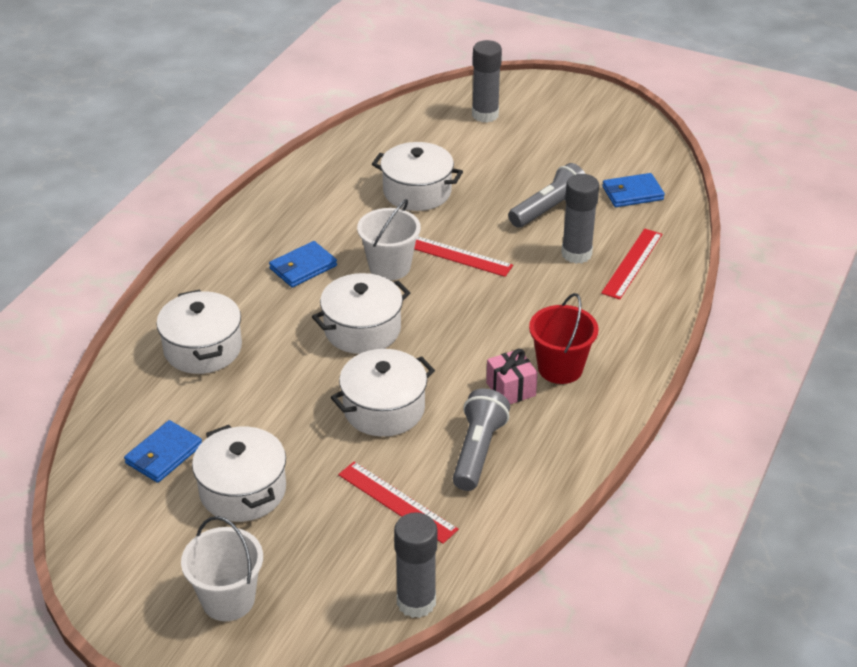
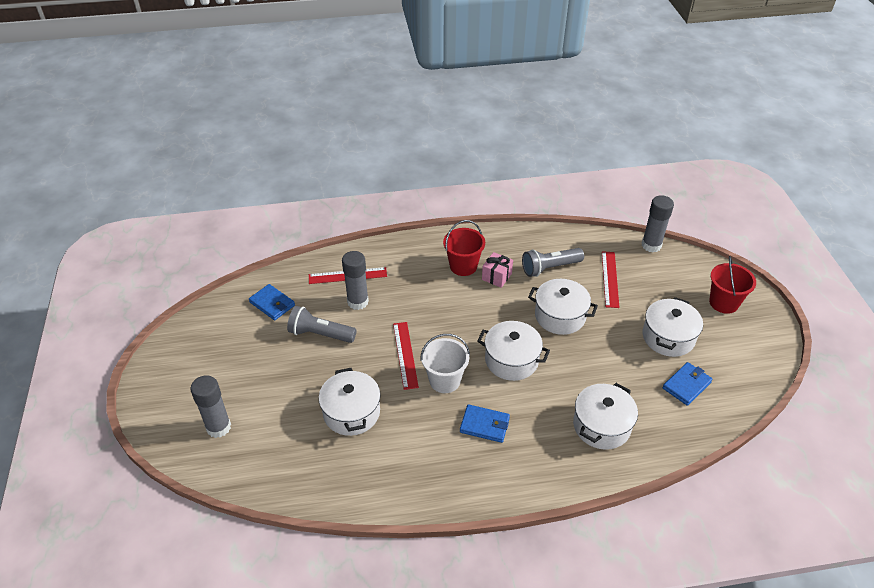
camera: 125 degrees left, 5 degrees up
blue wallet [124,420,202,483] -> blue wallet turned 45 degrees counterclockwise [663,362,713,406]
white bucket [181,516,263,621] -> red bucket [709,256,756,314]

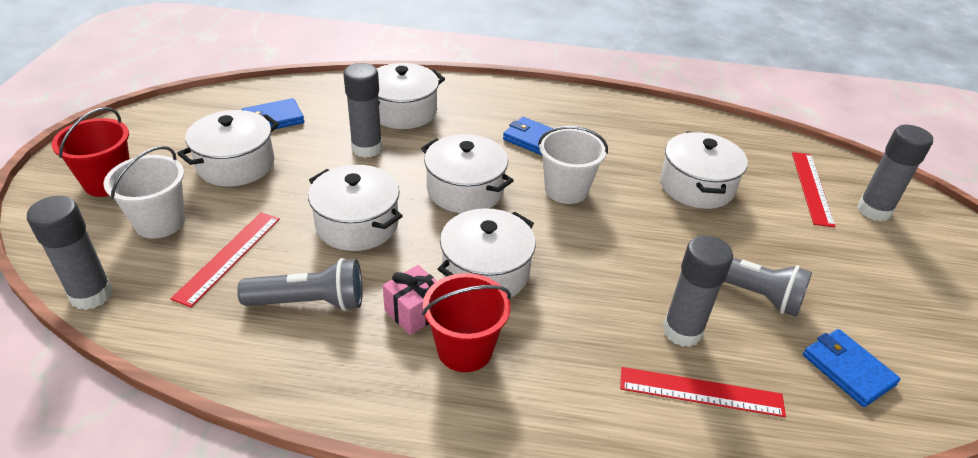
camera: 165 degrees left, 5 degrees down
red ruler [393,322,419,390] -> red ruler moved to [792,152,836,227]
none -> white bucket [103,146,185,238]
none -> grey glue stick [343,63,382,158]
none -> white pot [438,208,536,297]

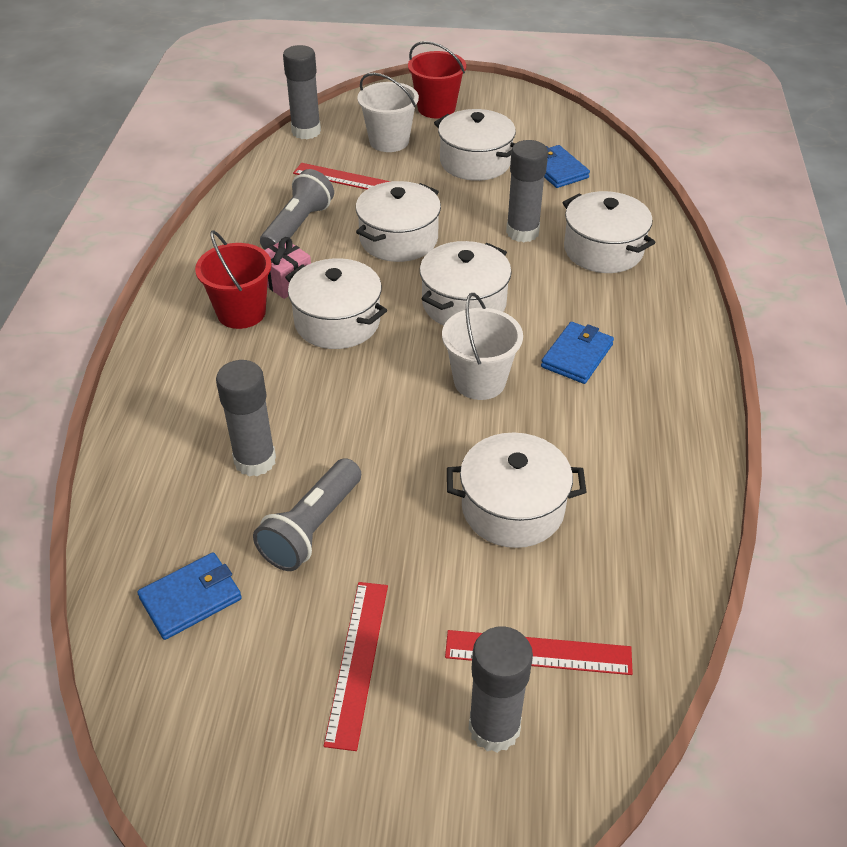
camera: 90 degrees right, 5 degrees up
grey flashlight [237,258,363,311] -> grey flashlight turned 150 degrees counterclockwise [260,169,334,250]
red ruler [620,367,786,417] -> red ruler moved to [324,582,388,751]

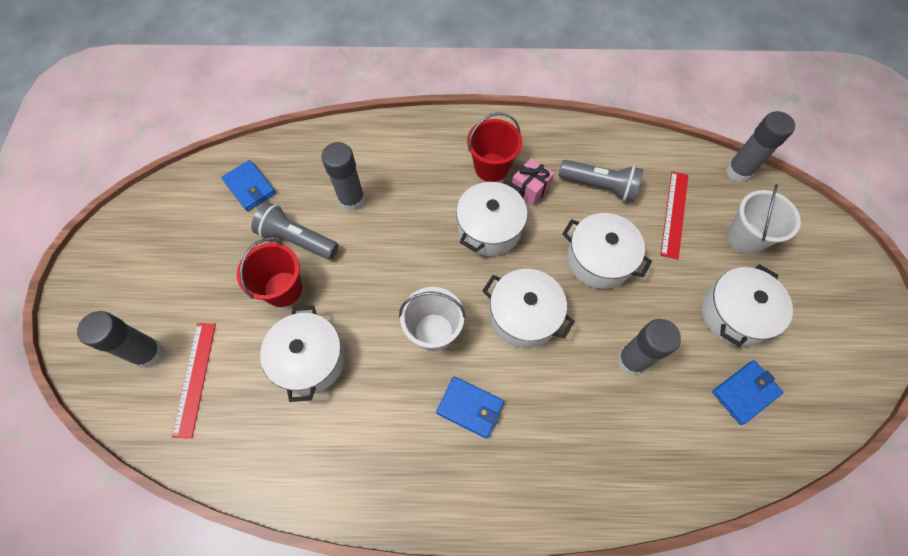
camera: 85 degrees right, 20 degrees up
red ruler [324,582,388,751] -> none
red bucket [408,41,466,118] -> red bucket moved to [237,239,302,307]
white pot [562,191,656,273] -> none

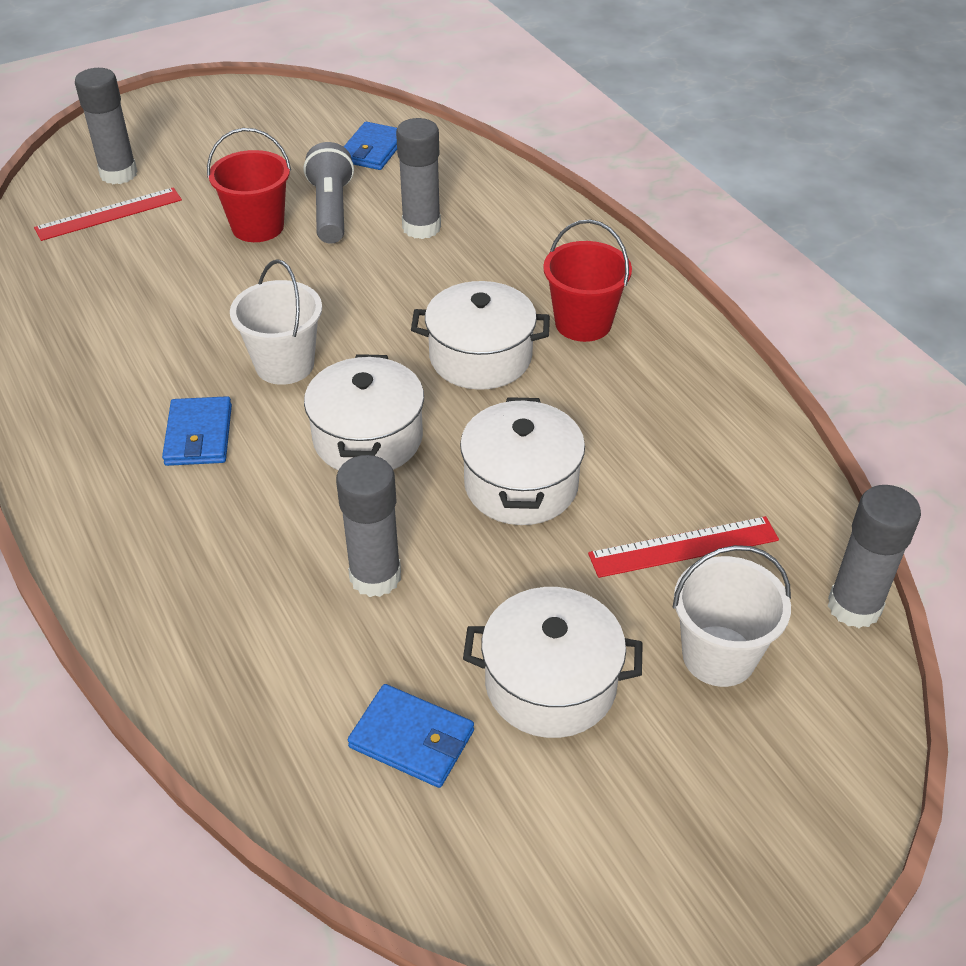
camera: 60 degrees right, 20 degrees down
white pot [260,306,345,402] -> none
pink gift [512,158,554,206] -> none
grey flashlight [559,160,643,202] -> none

